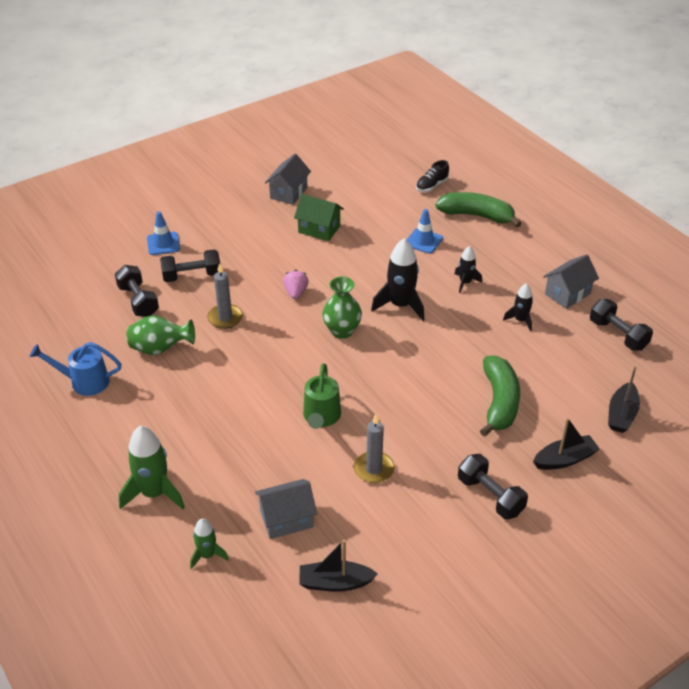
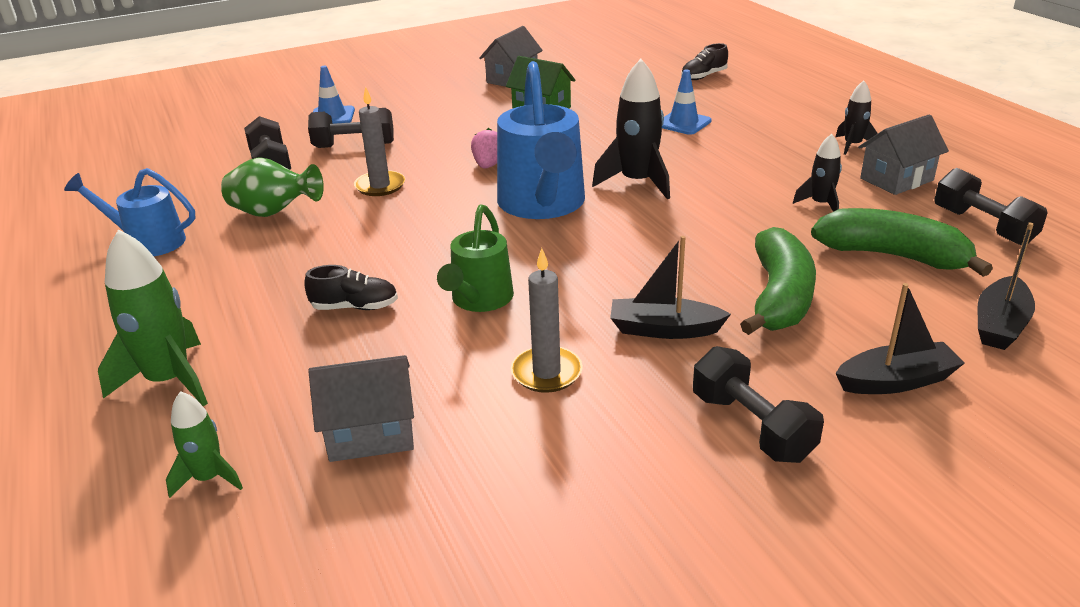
camera: 10 degrees right, 10 degrees down
black boat [299,540,378,592] -> black boat moved to [610,236,731,339]
green vase [322,276,362,339] -> blue watering can [497,61,585,219]
green banana [435,192,522,227] -> green banana moved to [811,208,993,277]
black rocket [454,246,482,293] -> black rocket moved to [836,80,878,155]
none -> black shoe [304,265,398,310]

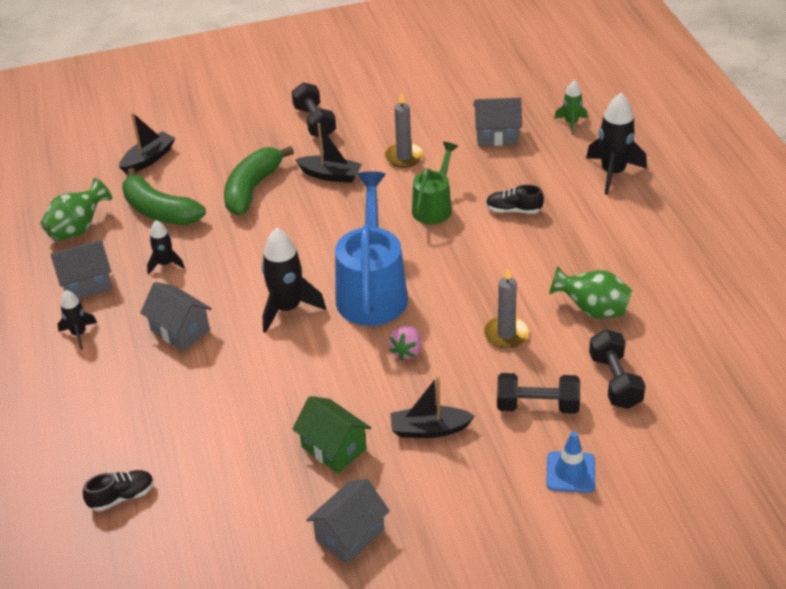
camera: 170 degrees left, 10 degrees up
blue watering can [64,168,196,256] -> none
green rocket [98,229,208,406] -> black rocket [586,93,647,195]
blue traffic cone [662,69,712,135] -> none
black boat [836,283,965,394] -> black boat moved to [390,376,475,438]
black dumbbell [934,168,1048,246] -> green vase [40,178,112,241]
none -> grey house [140,282,212,351]

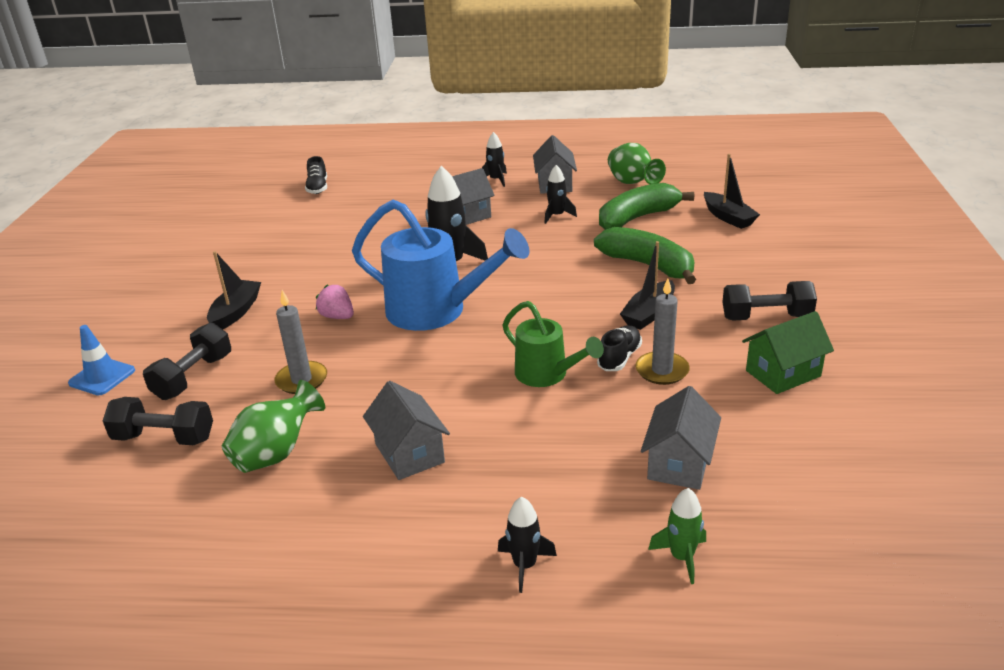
camera: 110 degrees right, 10 degrees down
green house [292,396,371,473] -> green house moved to [742,311,834,394]
grey house [306,479,390,564] -> grey house moved to [363,381,450,480]
black shoe [486,185,544,214] -> black shoe moved to [597,325,642,371]
black rocket [586,93,647,195] -> black rocket [498,496,557,593], size x0.57

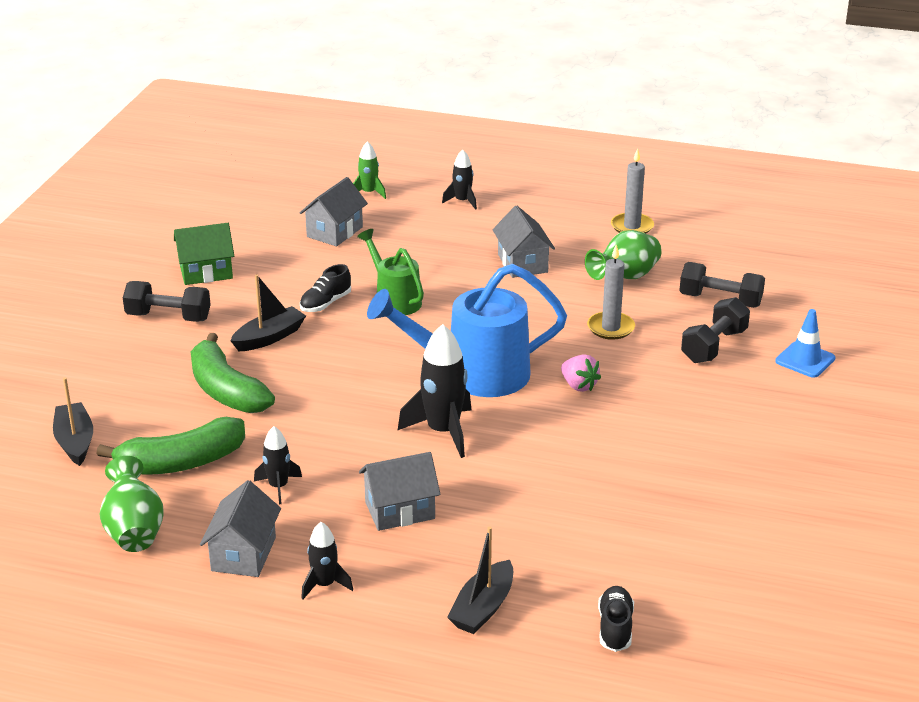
camera: 170 degrees left, 0 degrees up
black boat [207,251,261,329] -> black boat moved to [447,526,513,634]
blue watering can [352,199,529,331] -> blue watering can turned 45 degrees counterclockwise [367,264,567,397]
grey candle [636,278,690,385] -> grey candle moved to [611,148,654,234]

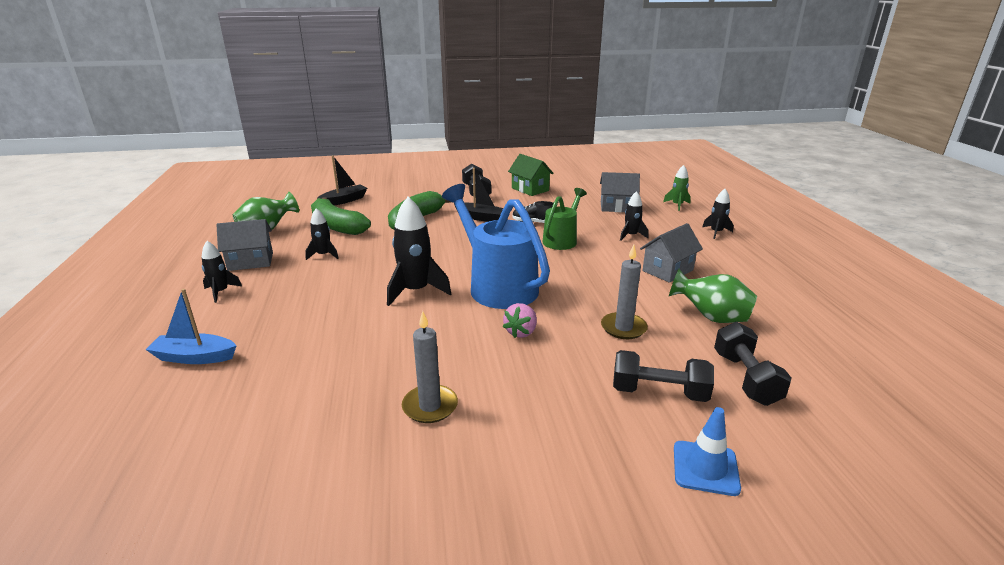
camera: 65 degrees right, 5 degrees down
grey house [359,452,440,531] -> none
black boat [447,526,513,634] -> blue boat [145,289,237,364]
black shoe [598,586,634,652] -> none
grey candle [611,148,654,234] -> grey candle moved to [402,311,458,423]
none -> black rocket [620,191,649,241]

